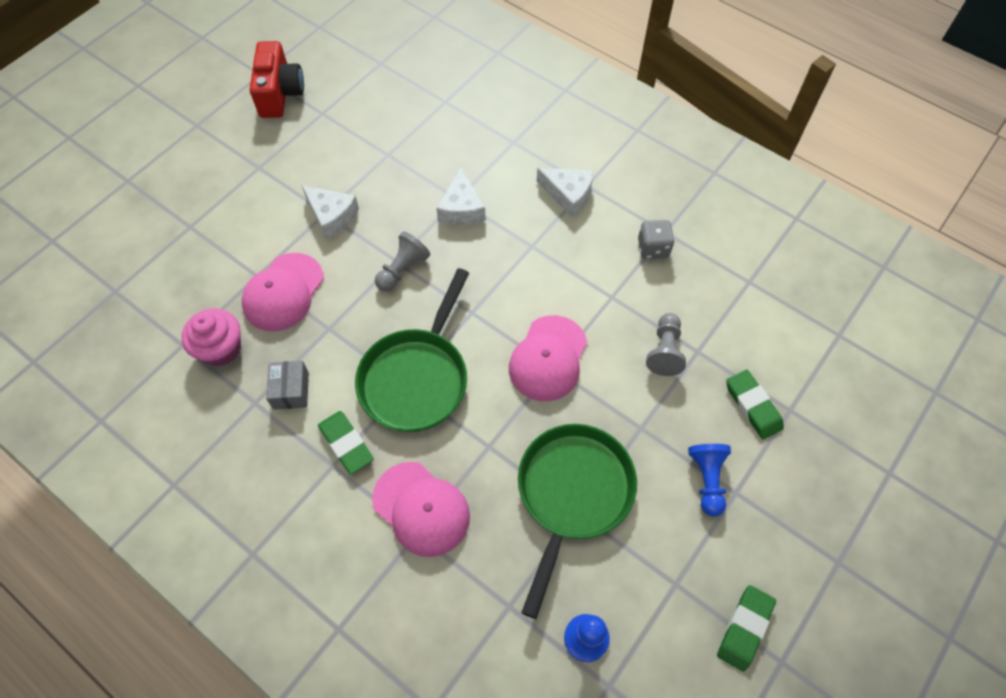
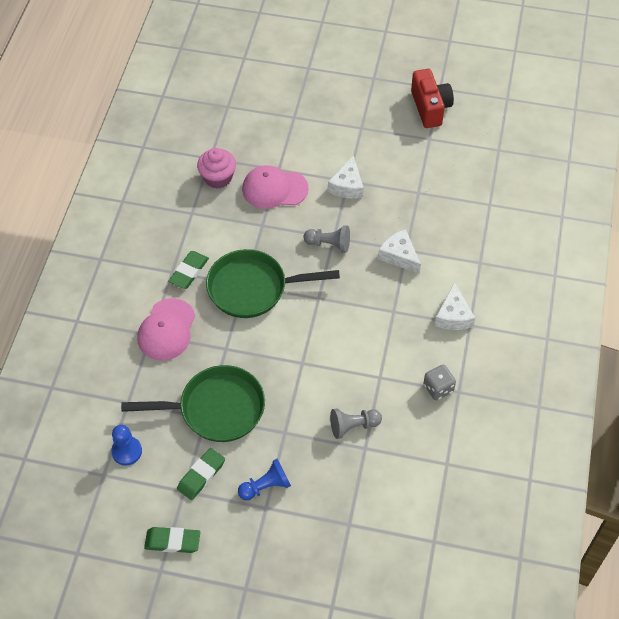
camera: 65 degrees right, 5 degrees down
red camera [250,41,304,118] -> red camera turned 75 degrees counterclockwise [411,69,454,128]
grey box [266,361,309,410] -> none
white cheese [436,168,486,225] -> white cheese turned 75 degrees clockwise [378,229,421,274]
pink cap [509,315,587,401] -> none
green eraser [726,370,784,439] -> green eraser moved to [177,448,225,500]

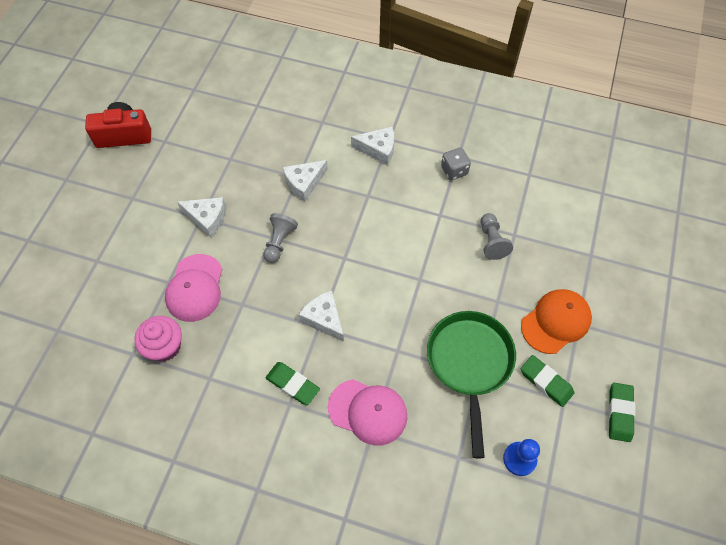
camera: 85 degrees left, 5 degrees up
green pan [206,249,340,318] -> white cheese [299,291,344,342]
blue pawn [238,459,291,500] -> orange cap [521,289,592,354]

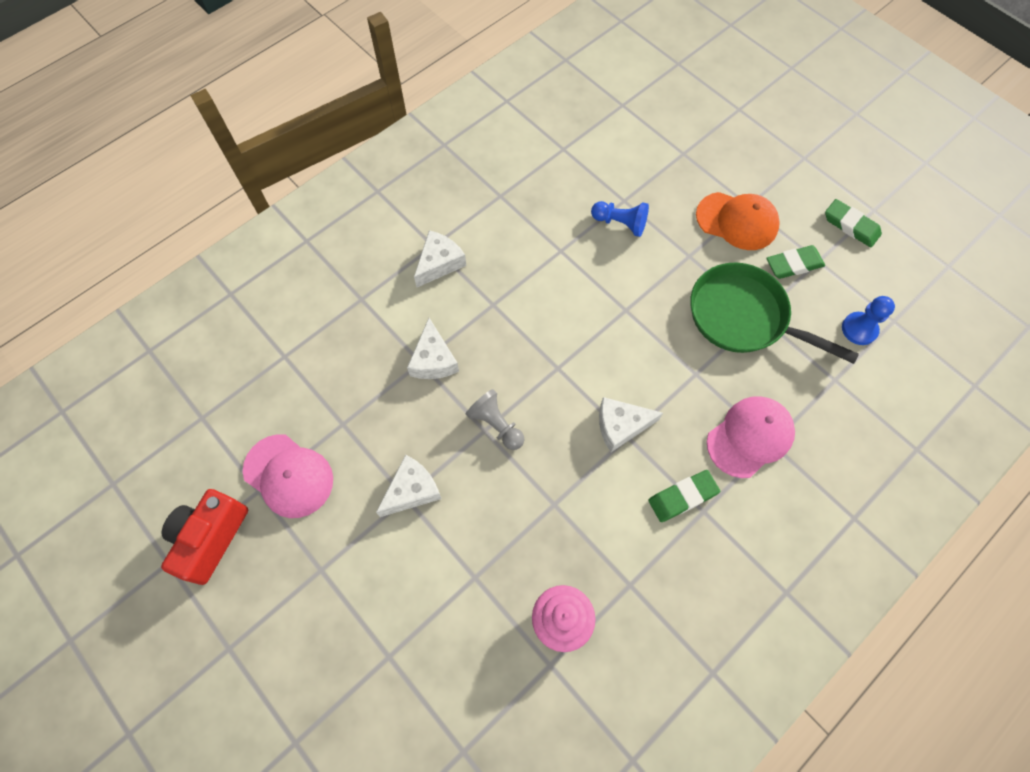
camera: 60 degrees left, 5 degrees up
pink cap [165,254,222,322] -> pink cap moved to [243,434,333,518]
grey dice [441,147,471,180] -> none
grey pawn [481,213,513,260] -> blue pawn [591,201,649,237]
orange cap [521,289,592,354] -> orange cap turned 120 degrees clockwise [696,192,780,250]

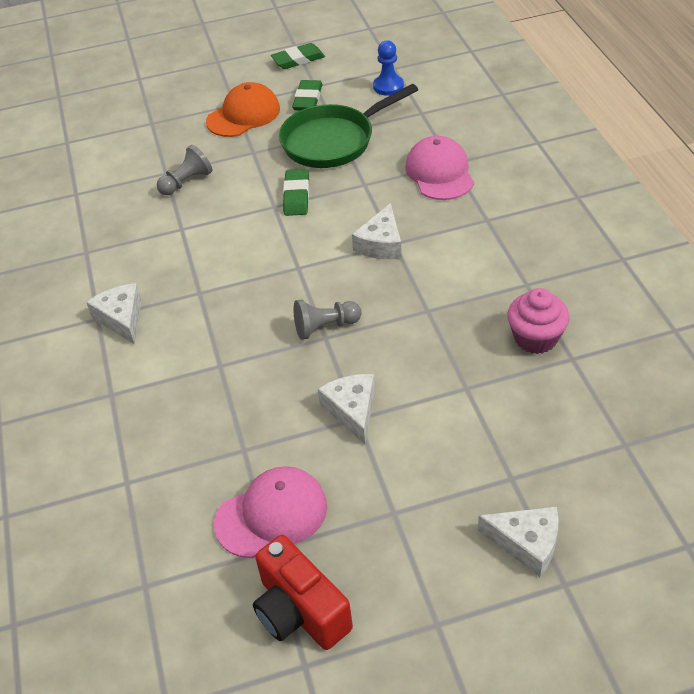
camera: 60 degrees left, 20 degrees down
white cheese [407,318,459,379] -> white cheese moved to [478,506,559,577]
blue pawn [591,201,649,237] -> grey pawn [157,145,212,195]
green eraser [648,470,720,522] -> green eraser moved to [283,169,309,216]

